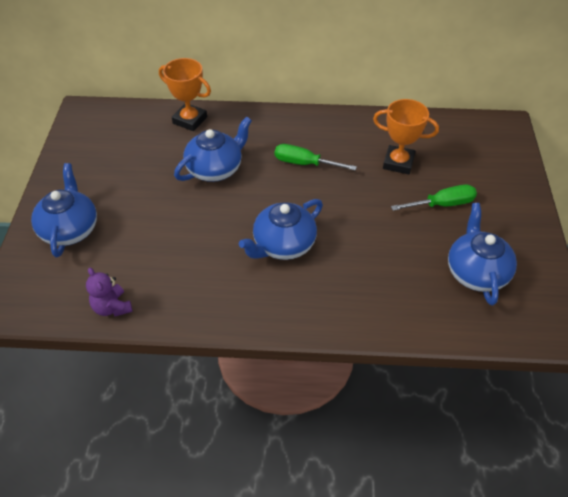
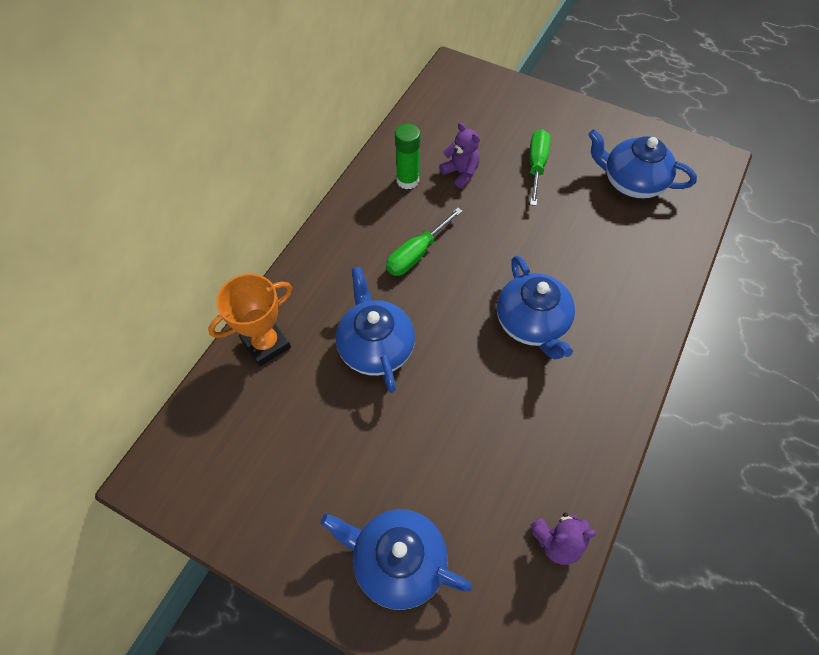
camera: 65 degrees left, 10 degrees up
orange trophy [373,99,439,174] -> purple teddy bear [439,123,480,188]
none -> green glue stick [395,123,420,189]

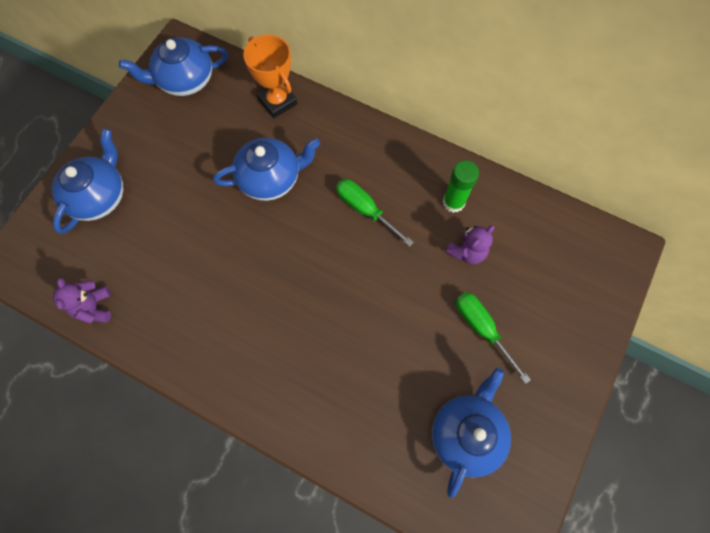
camera: 90 degrees right, 10 degrees up
blue teapot [497,255,575,359] -> blue teapot moved to [119,37,228,96]
green screwdriver [529,129,551,206] -> green screwdriver turned 135 degrees counterclockwise [456,292,531,384]

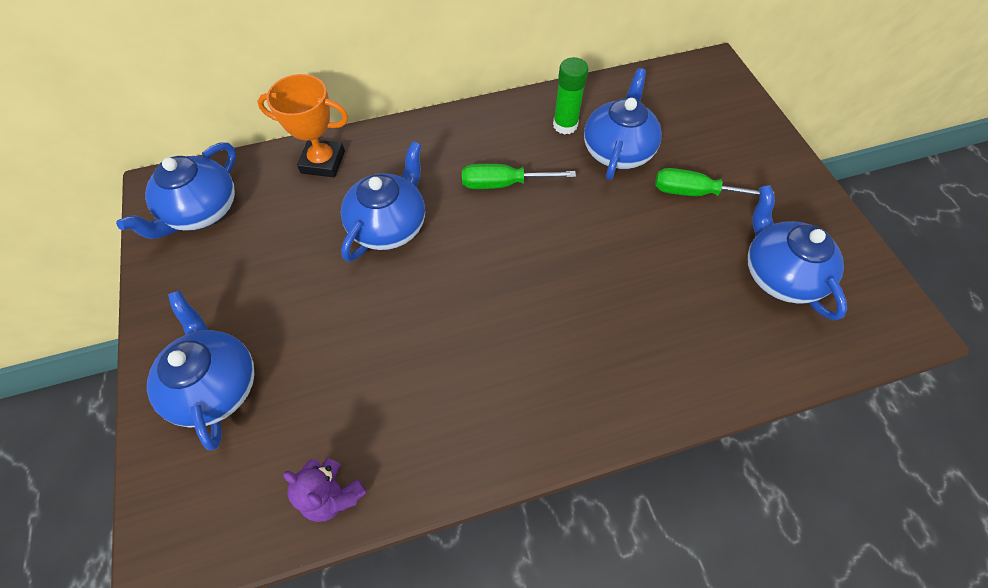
camera: 45 degrees left, 10 degrees down
purple teddy bear [446,225,495,264] -> blue teapot [584,68,662,180]

